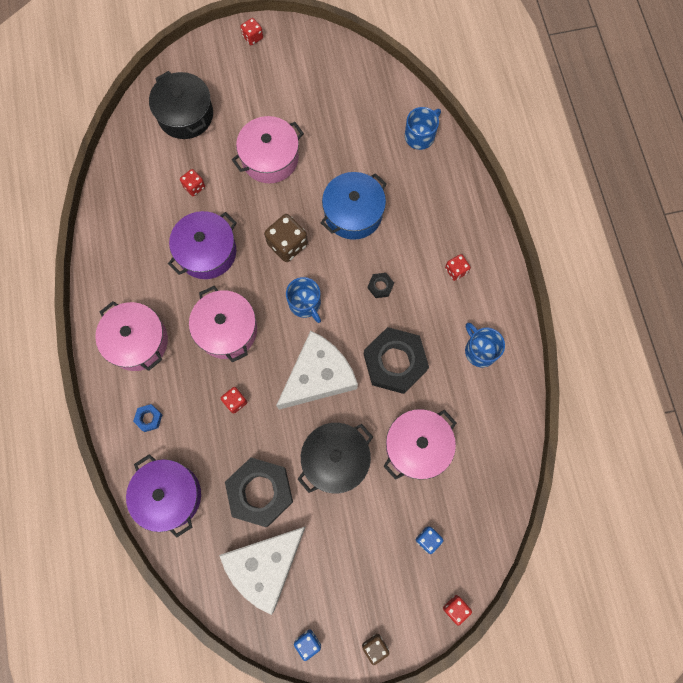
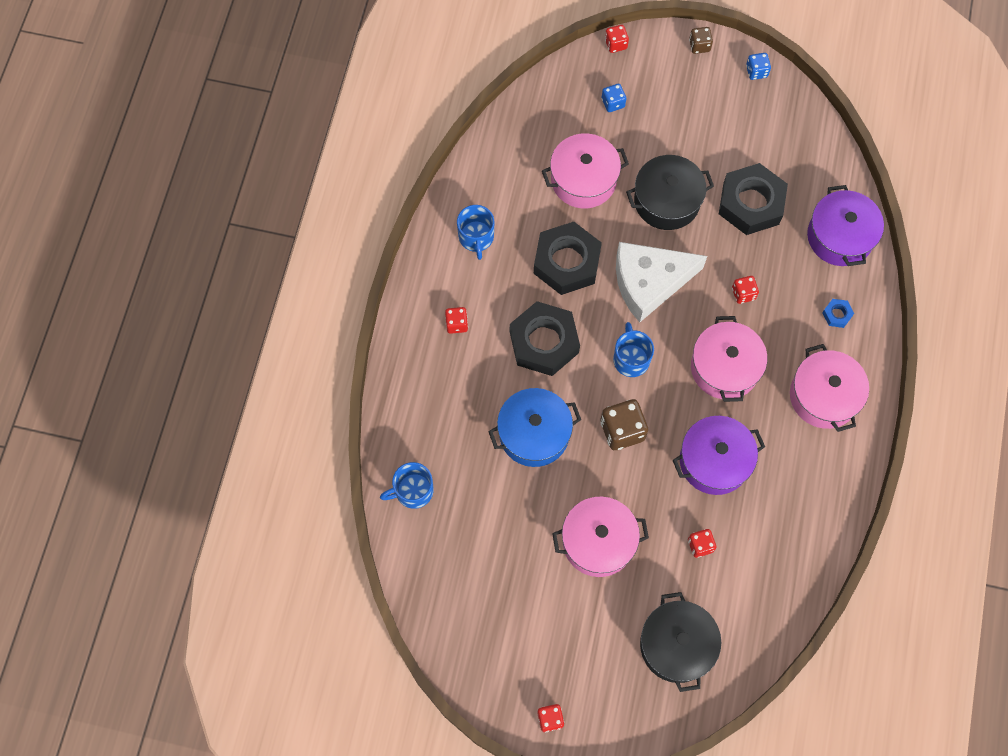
camera: 155 degrees left, 5 degrees down
white cheese [219,526,306,615] -> none
black nut [368,273,394,298] -> black nut [510,301,580,376], size x2.42

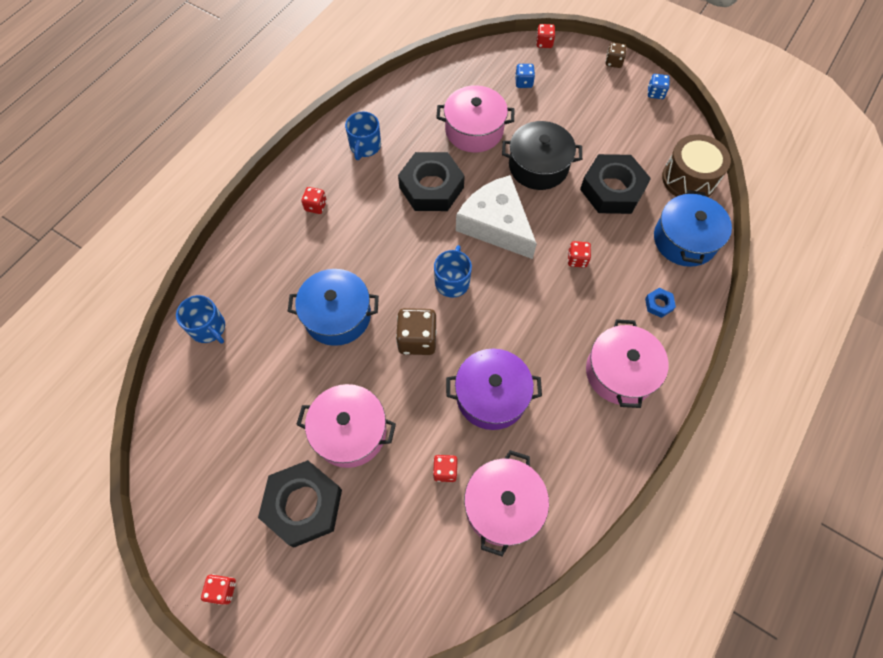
camera: 20 degrees right, 5 degrees down
blue mug [380,462,434,509] -> blue mug turned 135 degrees counterclockwise [176,295,225,344]
black nut [510,301,580,376] -> black nut moved to [258,460,342,548]
white cheese [616,242,707,322] -> white cheese turned 45 degrees clockwise [456,175,537,259]
black pot [640,592,721,692] -> none
pink pot [691,316,767,402] -> pink pot moved to [464,450,549,557]
purple pot [807,185,884,266] -> blue pot [654,190,732,267]
none -> brown drum [662,134,731,197]

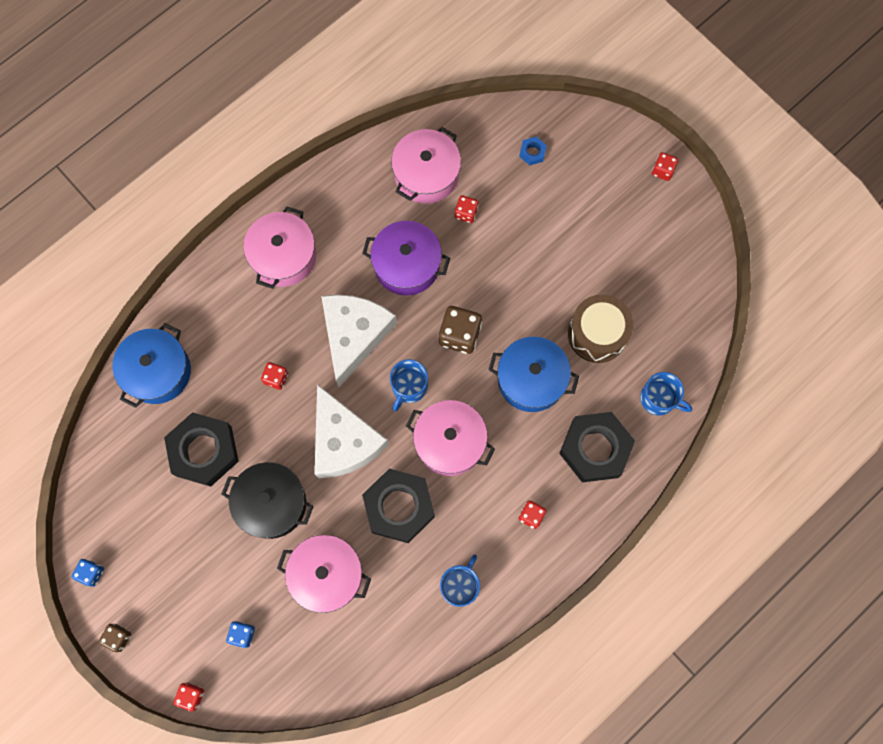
camera: 165 degrees left, 10 degrees up
blue mug [176,295,225,344] -> blue mug turned 150 degrees clockwise [640,372,692,416]
black nut [258,460,342,548] -> black nut moved to [559,412,635,482]
pink pot [296,384,396,468] -> pink pot moved to [406,400,495,476]
blue nut [645,288,676,318] -> blue nut moved to [519,137,547,165]
brown drum [662,134,731,197] -> brown drum moved to [568,294,634,363]
none -> white cheese [321,294,397,387]

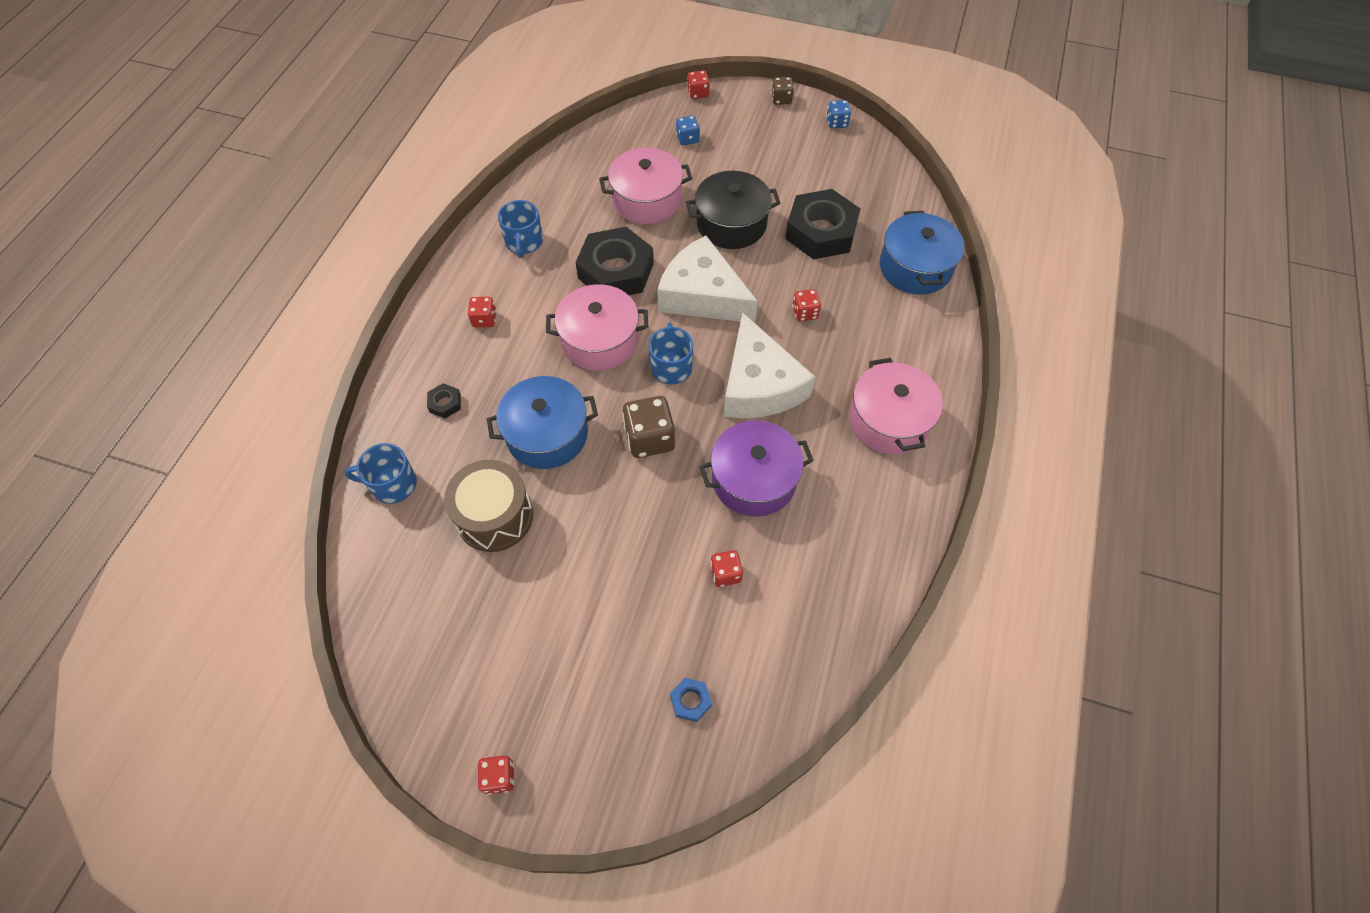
camera: 150 degrees right, 15 degrees down
pink pot [391,127,461,204] -> none
black nut [559,412,635,482] -> black nut [427,383,461,418], size x0.41

